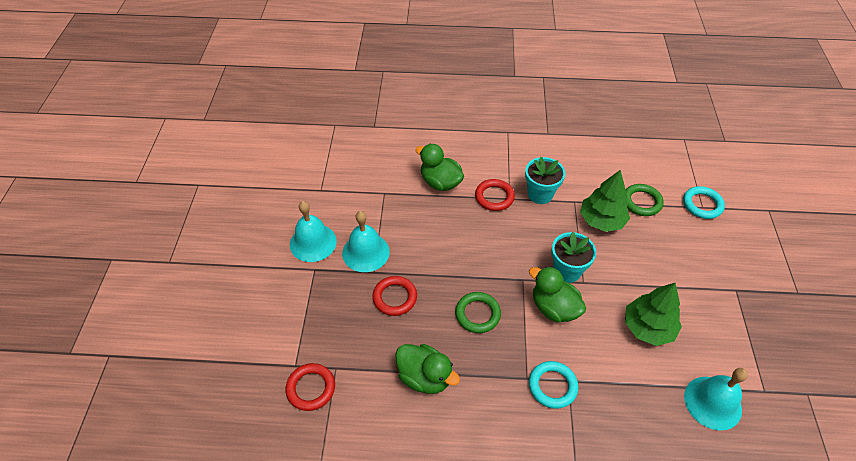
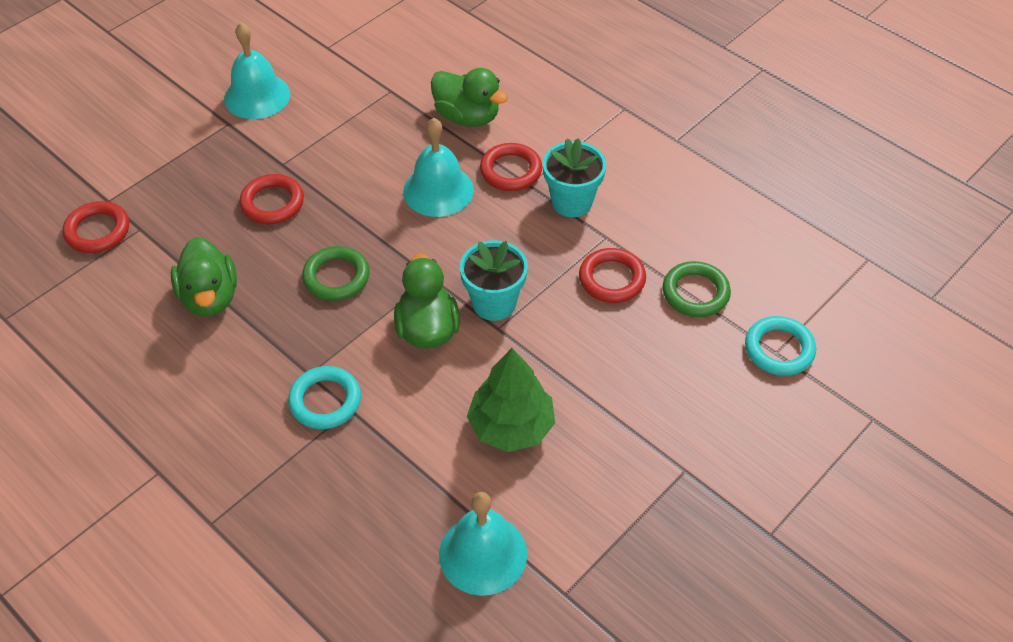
camera: 40 degrees right, 0 degrees up
turquoise bell [342,211,390,272] -> turquoise bell moved to [403,118,474,217]
green duck [415,144,464,191] -> green duck turned 135 degrees clockwise [431,68,508,127]
green tree [580,170,630,232] -> red ring [579,248,646,303]

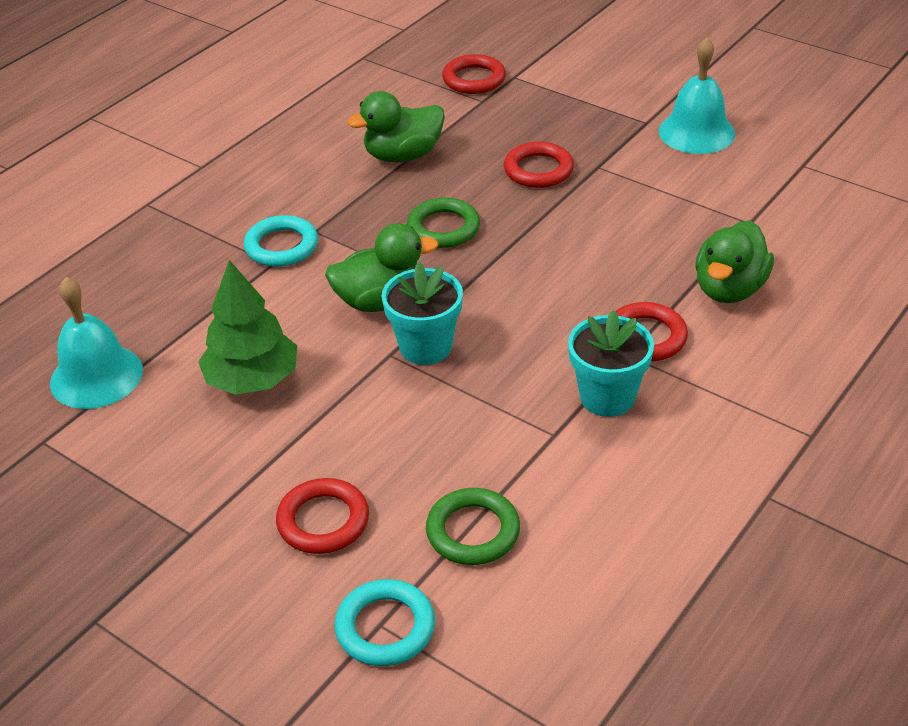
camera: 85 degrees right, 10 degrees down
turquoise bell [403,118,474,217] -> none
red ring [579,248,646,303] -> red ring moved to [276,478,369,554]

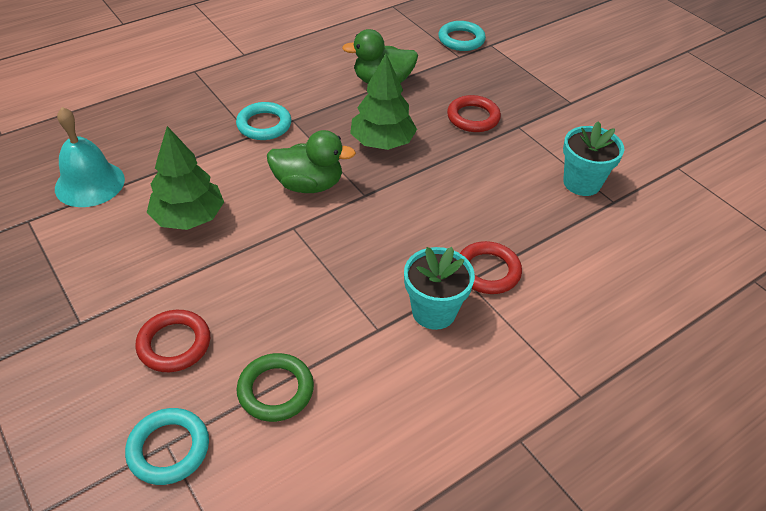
camera: 15 degrees right, 5 degrees up
turquoise flower pot [382,262,463,365] -> turquoise flower pot moved to [563,121,624,196]
green ring [407,197,480,248] -> green tree [350,54,417,150]
red ring [442,54,506,94] -> turquoise ring [438,21,486,51]
turquoise bell [659,37,735,154] -> none
green duck [695,220,774,303] -> none

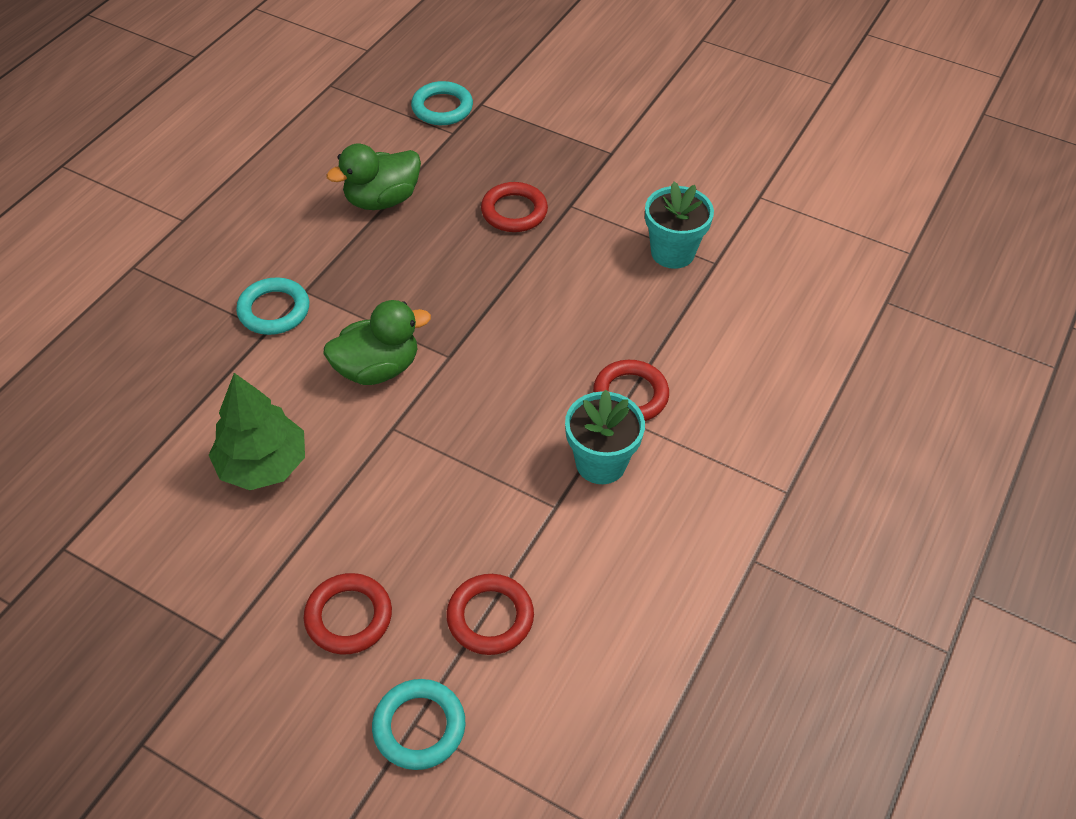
camera: 25 degrees left, 5 degrees up
turquoise bell [55,107,125,207] -> none
green ring [237,353,314,422] -> red ring [446,574,534,655]
green tree [350,54,417,150] -> none

